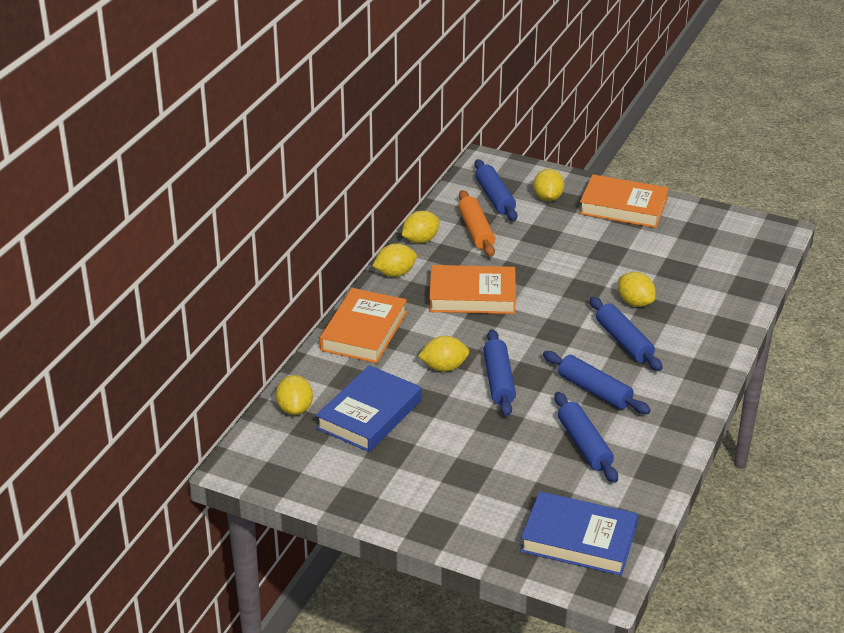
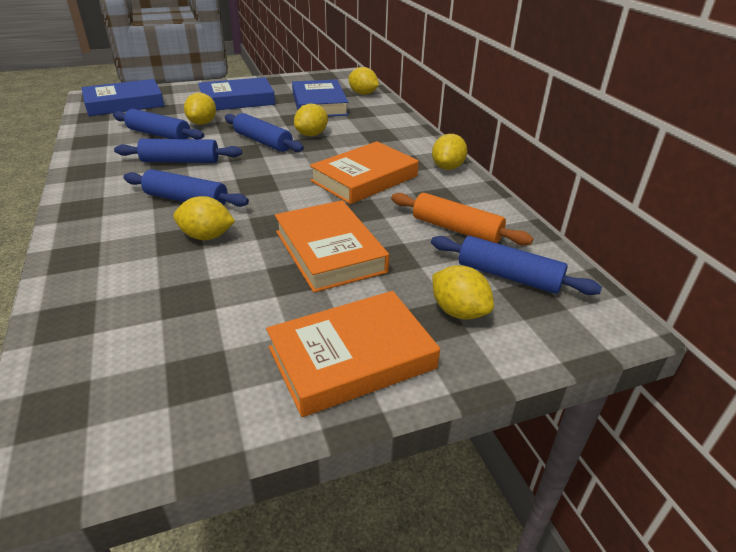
camera: 135 degrees right, 0 degrees up
orange book [320,288,407,363] -> orange book moved to [275,200,389,293]
yellow lemon [402,211,440,243] -> yellow lemon moved to [184,93,216,125]
none -> blue book [198,77,275,110]

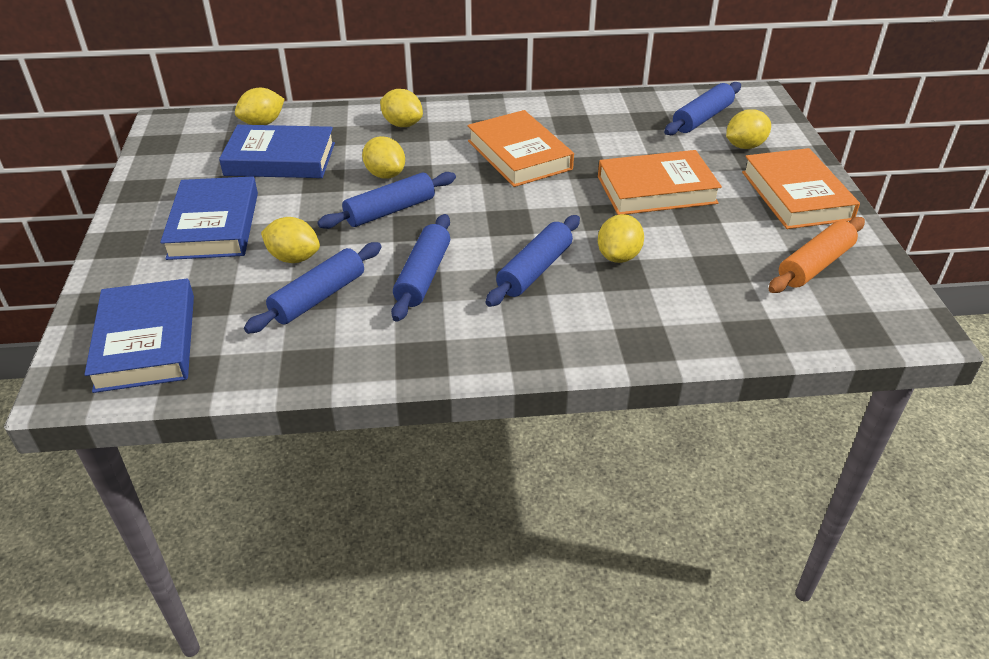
camera: 75 degrees left, 5 degrees up
orange rolling pin [391,193,533,245] -> orange rolling pin moved to [769,217,865,293]
yellow lemon [432,134,467,170] -> yellow lemon moved to [380,89,423,127]

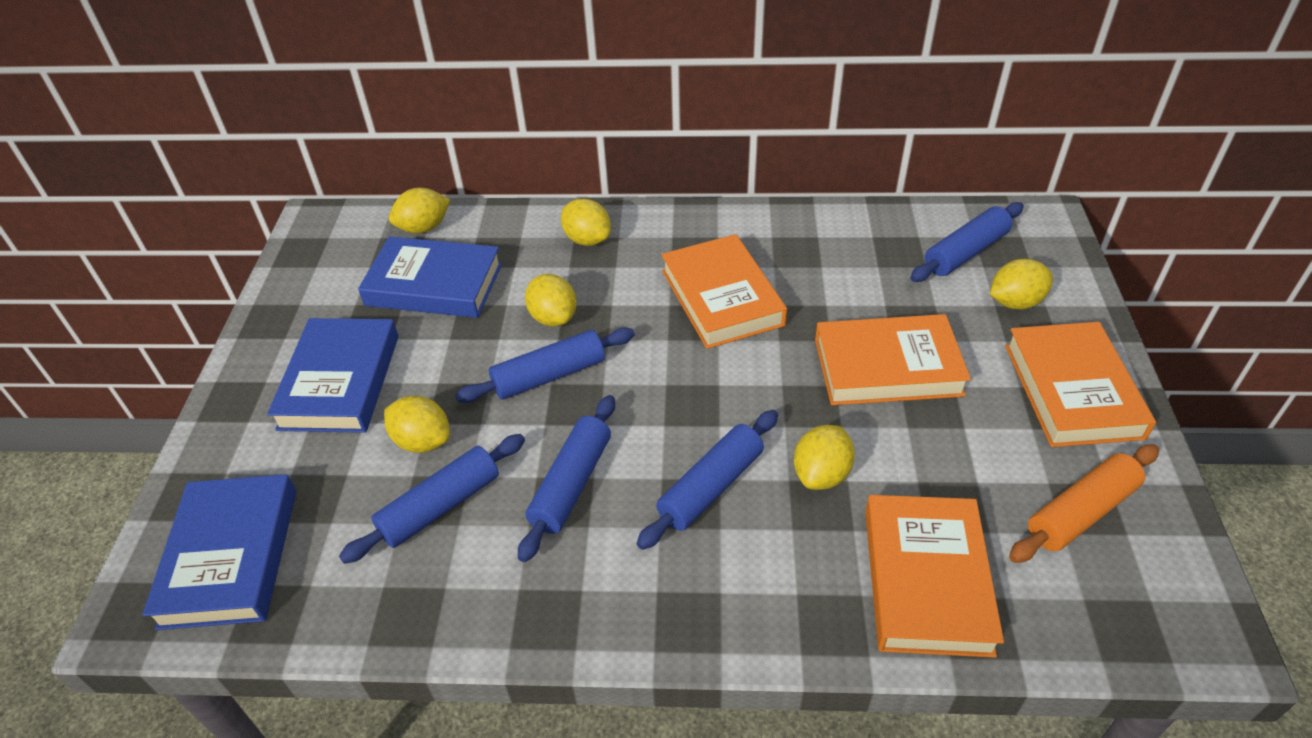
camera: 10 degrees right, 5 degrees up
none -> orange book [865,495,1004,658]

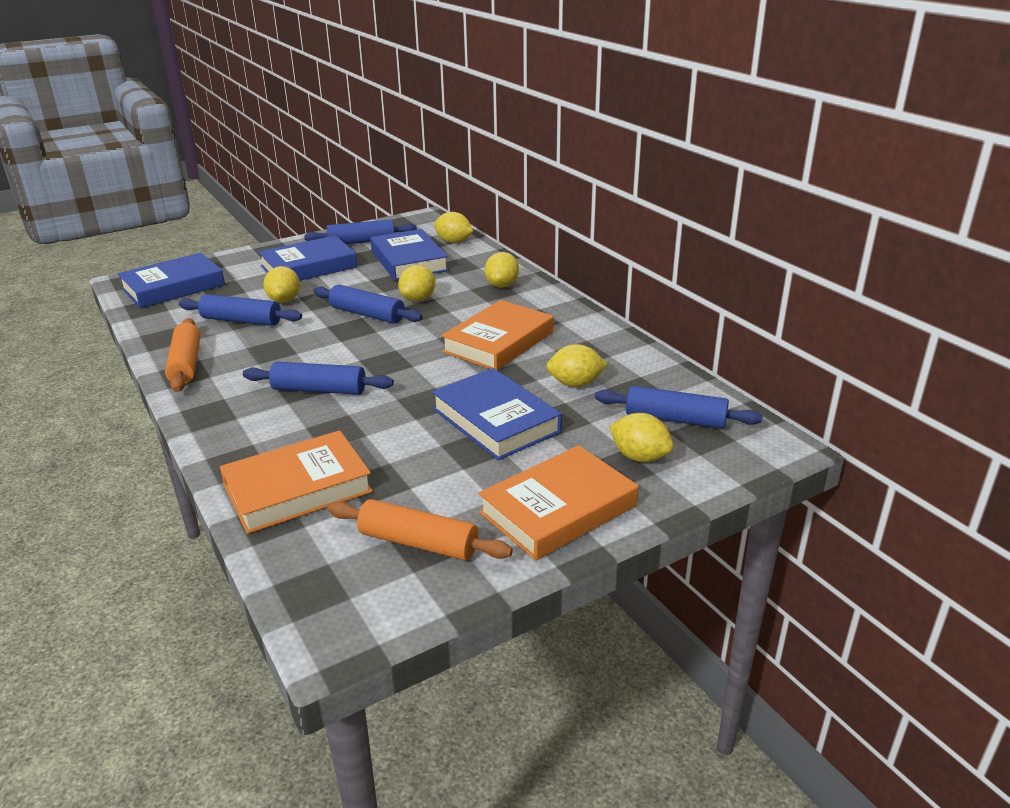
camera: 55 degrees right, 15 degrees down
blue rolling pin [518,395,615,562] -> blue rolling pin moved to [304,220,417,244]
yellow lemon [794,425,855,490] -> yellow lemon moved to [546,344,608,387]
orange book [815,314,971,405] -> blue book [432,368,562,460]
none -> orange rolling pin [165,318,201,392]

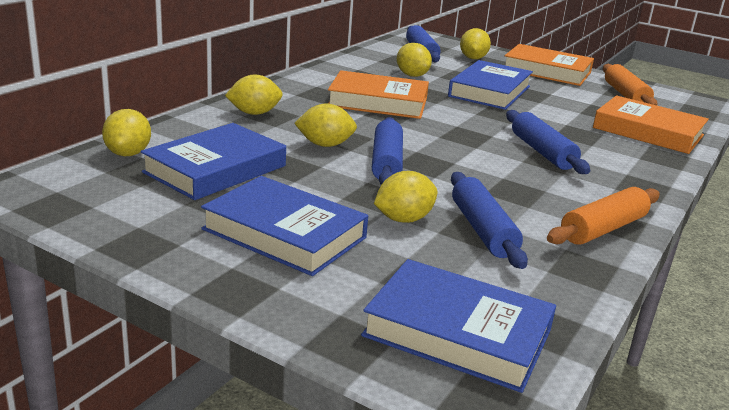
camera: 120 degrees left, 5 degrees down
blue rolling pin [304,220,417,244] -> none

